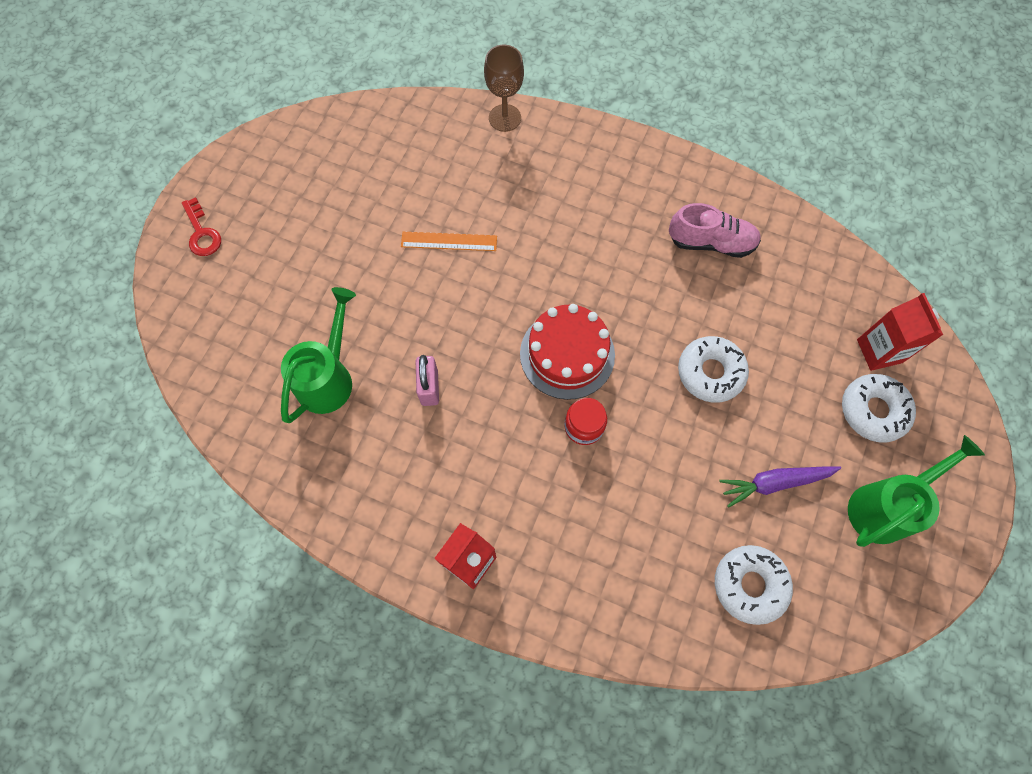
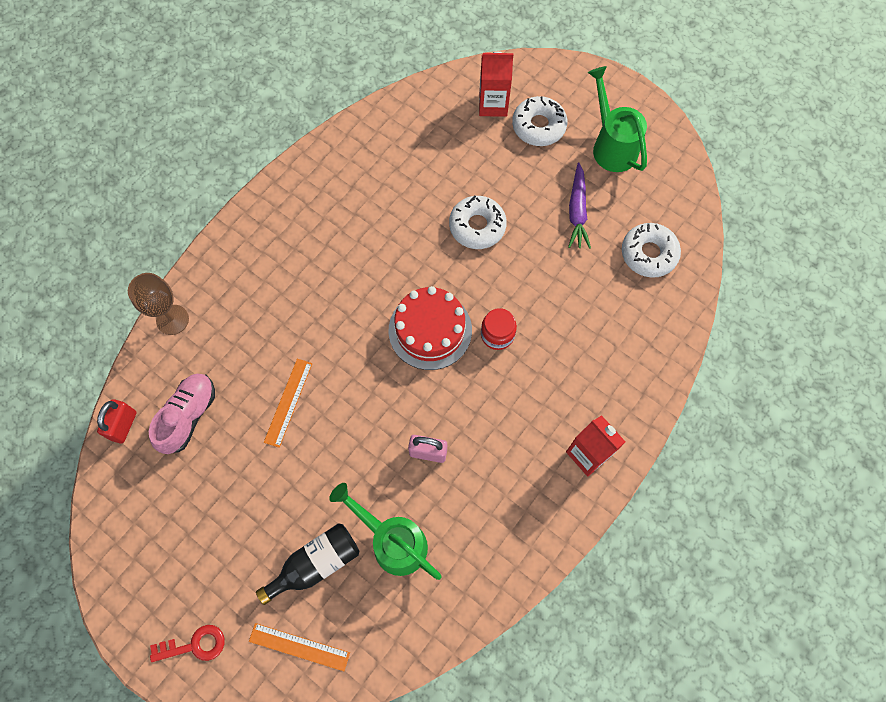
camera: 75 degrees left, 0 degrees up
pink shoe [669,203,761,258] -> pink shoe moved to [149,374,215,454]
none -> red padlock [97,399,137,443]
none -> orange ruler [249,623,350,671]
none -> black bottle [256,523,359,605]

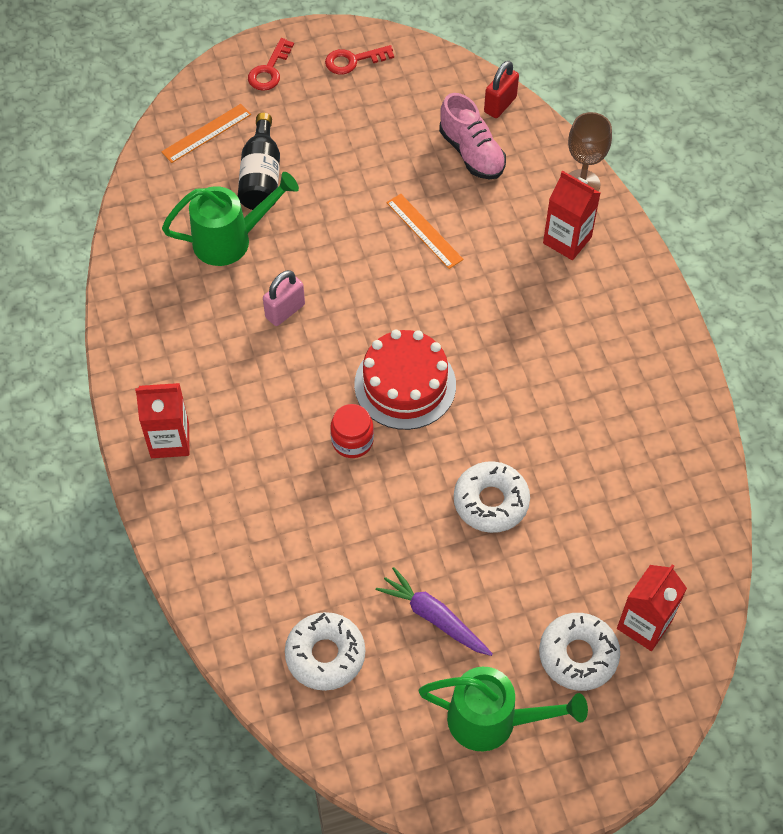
camera: 125 degrees right, 10 degrees down
red padlock [97,399,137,443] -> red padlock turned 75 degrees clockwise [484,61,519,118]
none -> red key [325,45,394,74]
none -> red carton [543,171,600,260]

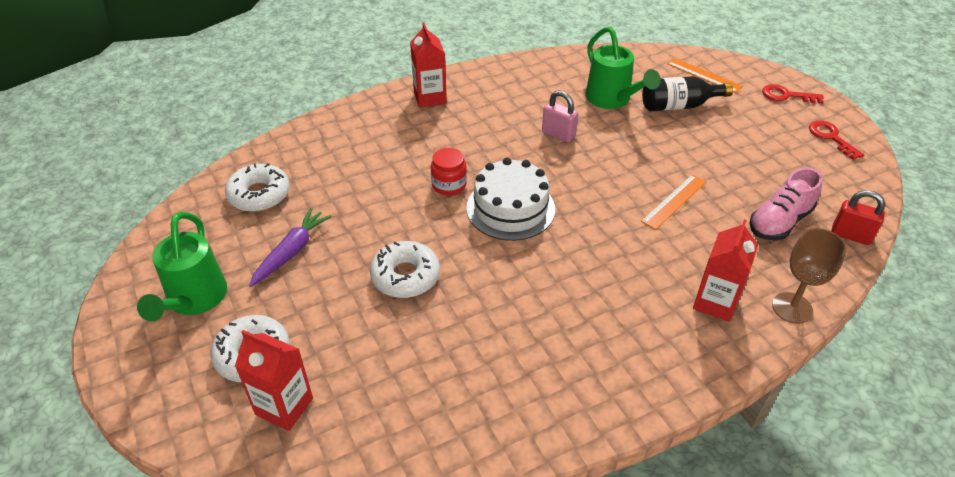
camera: 80 degrees right, 15 degrees down
red cake [354,330,456,430] -> white cake [466,158,555,241]

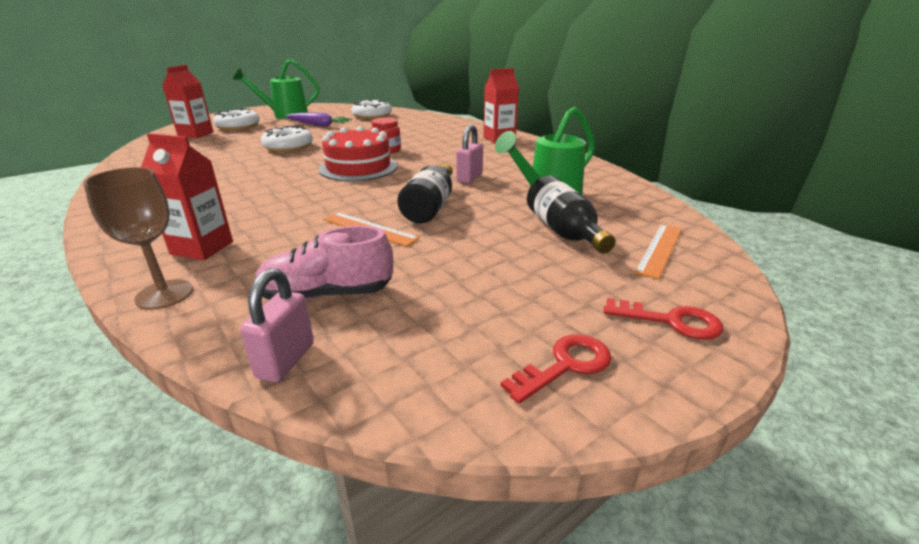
camera: 80 degrees right, 15 degrees down
white cake [466,158,555,241] -> red cake [319,126,397,181]
pink shoe [749,167,822,240] -> pink shoe turned 45 degrees counterclockwise [255,226,393,301]
red key [762,84,824,104] -> red key turned 105 degrees clockwise [604,298,723,340]
red padlock [831,190,885,245] -> pink padlock [240,268,314,382]
none -> black bottle [397,163,452,224]

